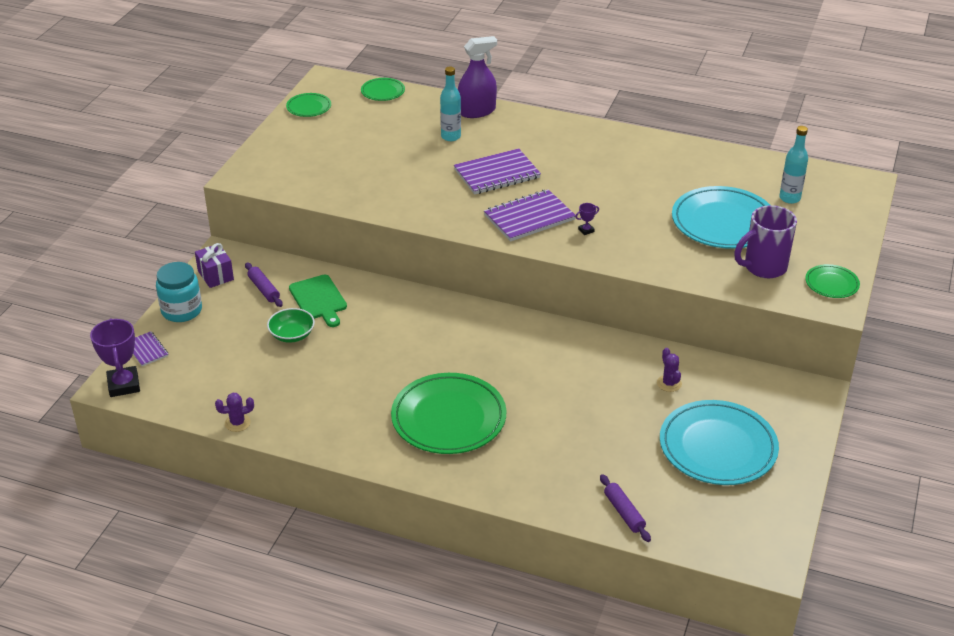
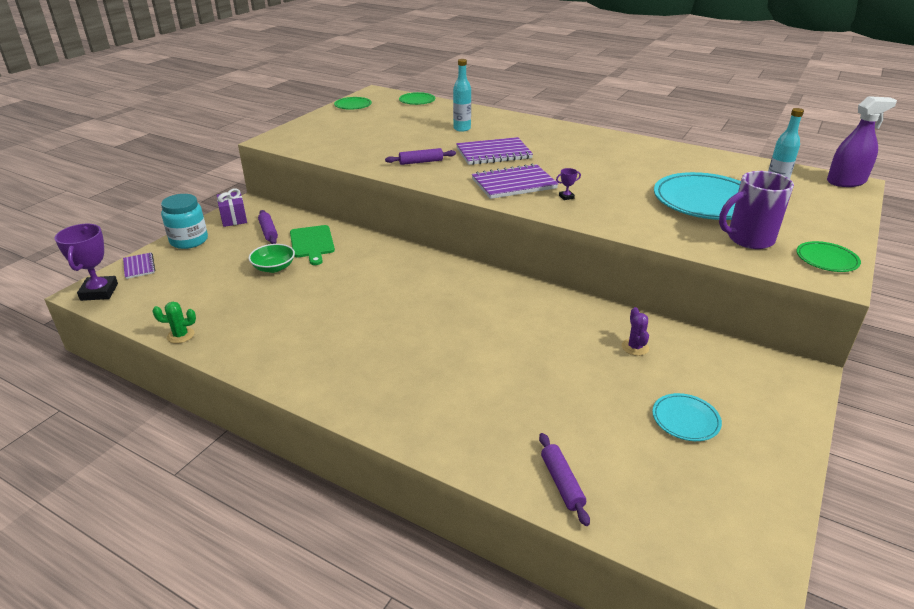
camera: 10 degrees right, 5 degrees down
purple cactus [215,393,254,432] -> green cactus [152,302,196,344]
green plate [391,373,506,454] -> none
purple spray bottle [458,36,497,118] -> purple spray bottle moved to [827,96,897,187]
turquoise plate [660,400,779,485] -> turquoise plate [652,393,722,441], size x0.48
none -> purple rolling pin [385,148,456,165]

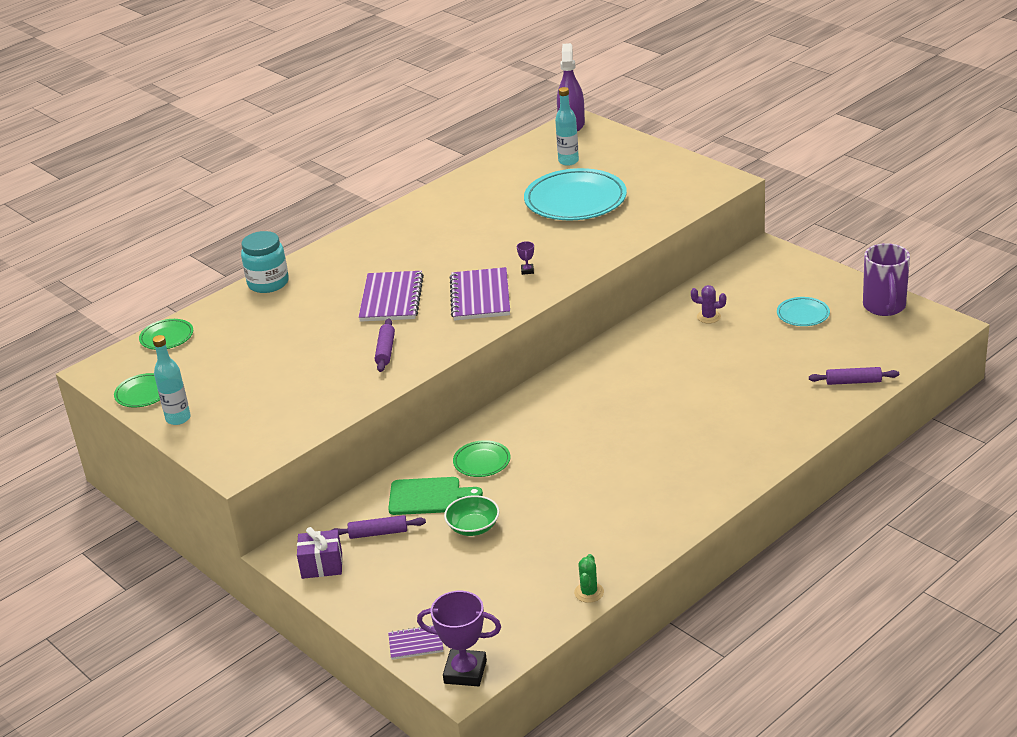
camera: 70 degrees left, 0 degrees up
turquoise jar [161,194,208,249] -> turquoise jar moved to [241,231,289,293]
turquoise bottle [453,59,471,132] -> turquoise bottle moved to [153,335,191,425]
purple mug [719,171,794,249] -> purple mug moved to [863,243,910,316]
green plate [796,241,861,272] -> green plate moved to [453,440,510,477]

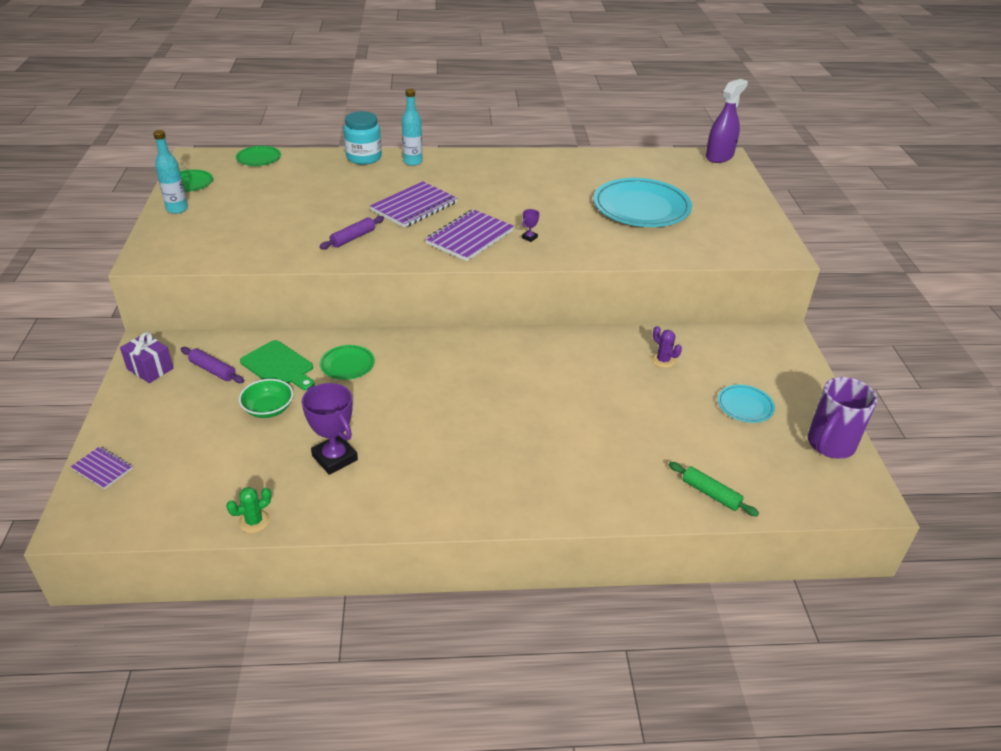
camera: 35 degrees right, 5 degrees up
purple trophy [417,591,501,686] -> purple trophy moved to [302,383,358,475]
turquoise bottle [555,87,579,166] -> turquoise bottle moved to [402,89,423,166]
purple rolling pin [809,367,899,385] -> green rolling pin [669,462,759,516]

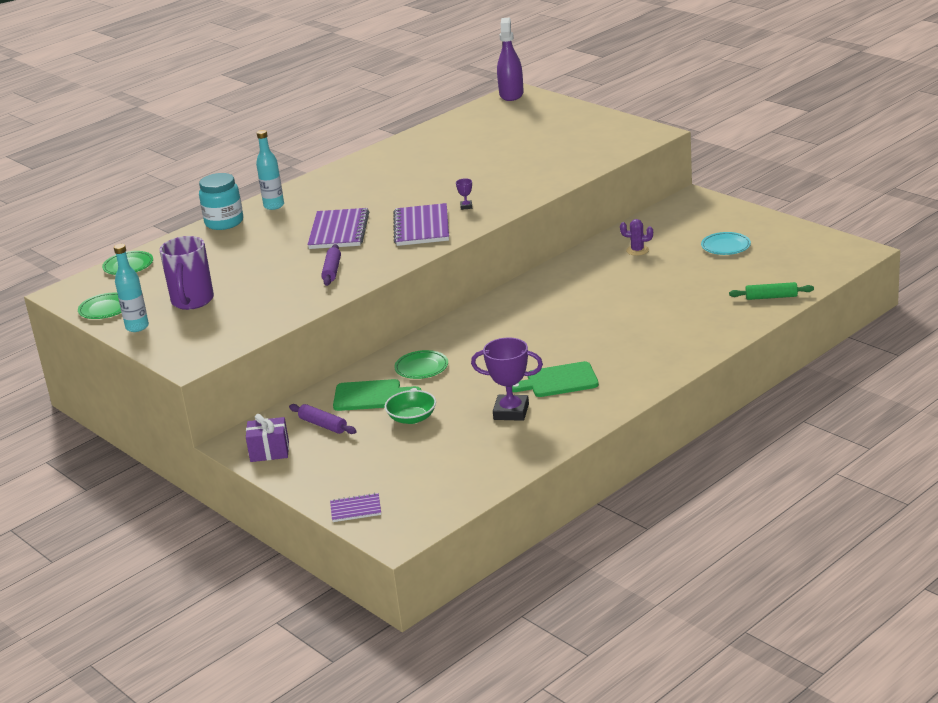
camera: 35 degrees left, 10 degrees down
purple rolling pin [181,347,244,383] -> purple rolling pin turned 45 degrees clockwise [289,404,357,434]
green cactus [226,487,272,533] -> none
turquoise plate [593,178,692,227] -> none
purple mug [808,377,877,459] -> purple mug moved to [159,236,214,310]
none -> green cutting board [512,361,599,397]

